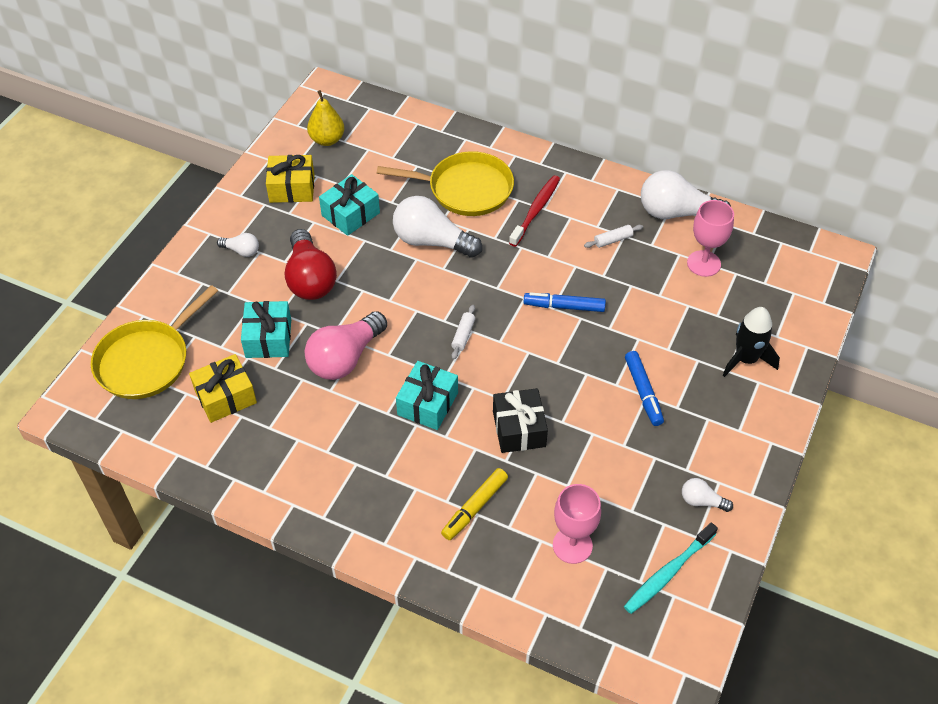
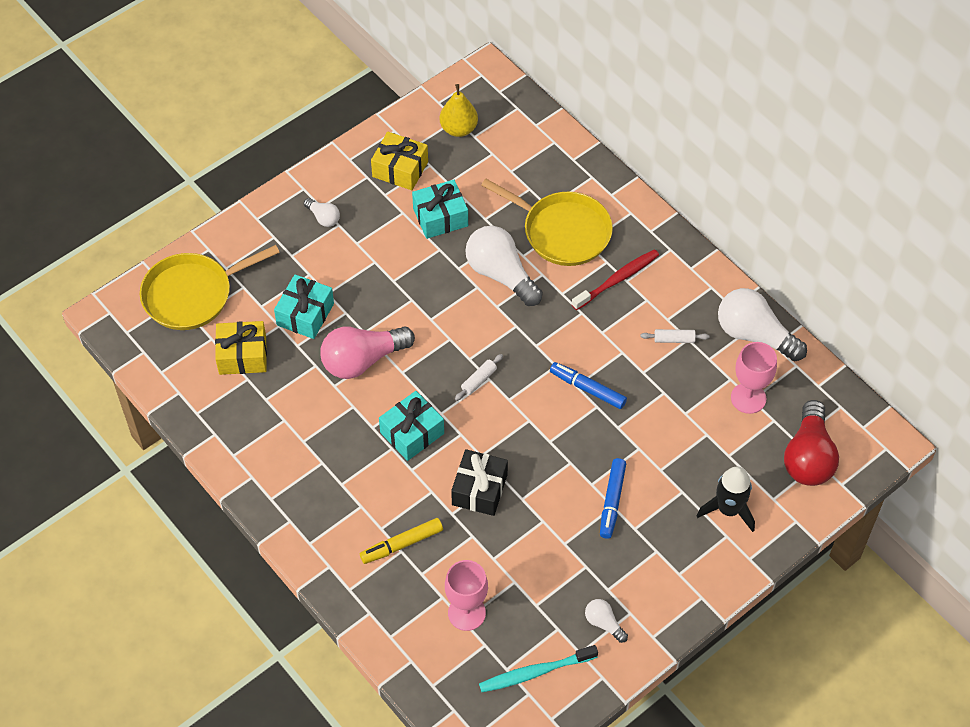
camera: 25 degrees right, 5 degrees up
red light bulb [284,229,337,300] -> red light bulb moved to [784,400,839,486]

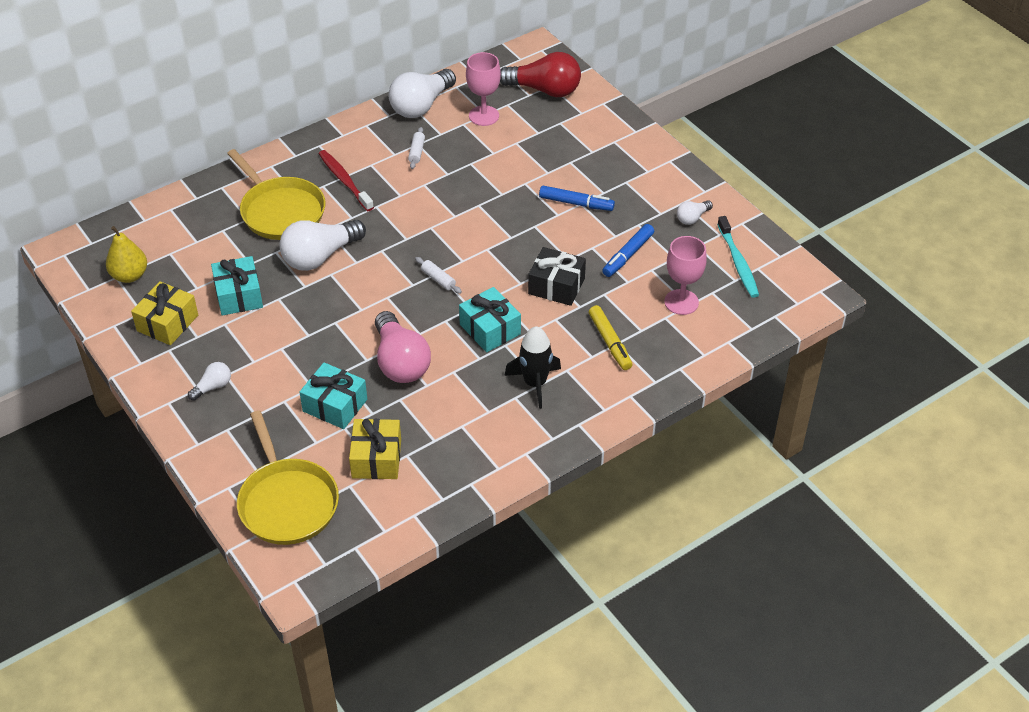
camera: 85 degrees left, 10 degrees down
yellow pan [481,179,613,266] -> yellow pan turned 105 degrees clockwise [227,149,326,240]
blue marker [550,362,627,409] -> blue marker moved to [602,224,654,277]
black rocket [697,466,755,532] -> black rocket moved to [504,326,561,409]

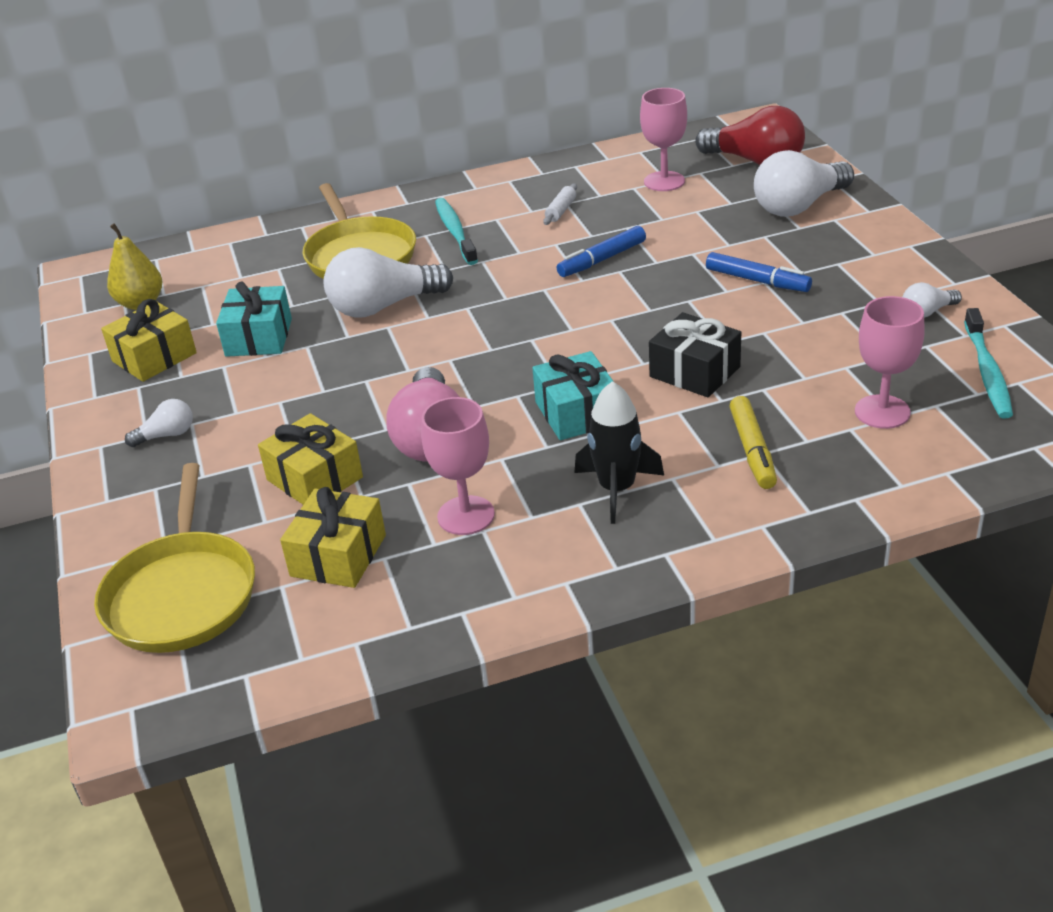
camera: 20 degrees right, 10 degrees down
turquoise gift [300,362,367,429] -> yellow gift [258,413,363,505]
red toothbrush [319,150,374,211] -> turquoise toothbrush [435,198,478,265]
white light bulb [389,69,456,118] -> white light bulb moved to [754,150,854,217]
white rolling pin [415,257,462,294] -> none
blue marker [602,224,654,277] -> blue marker moved to [557,226,646,277]
none -> pink goblet [421,397,495,535]

